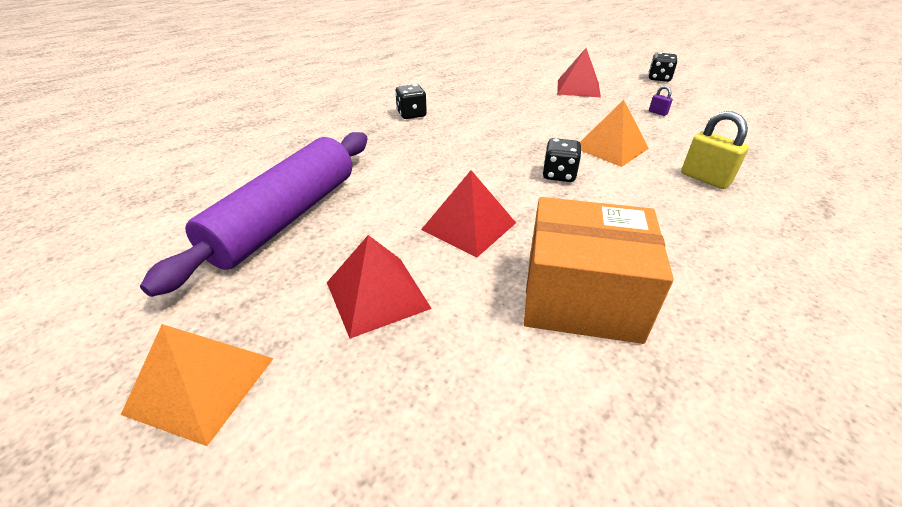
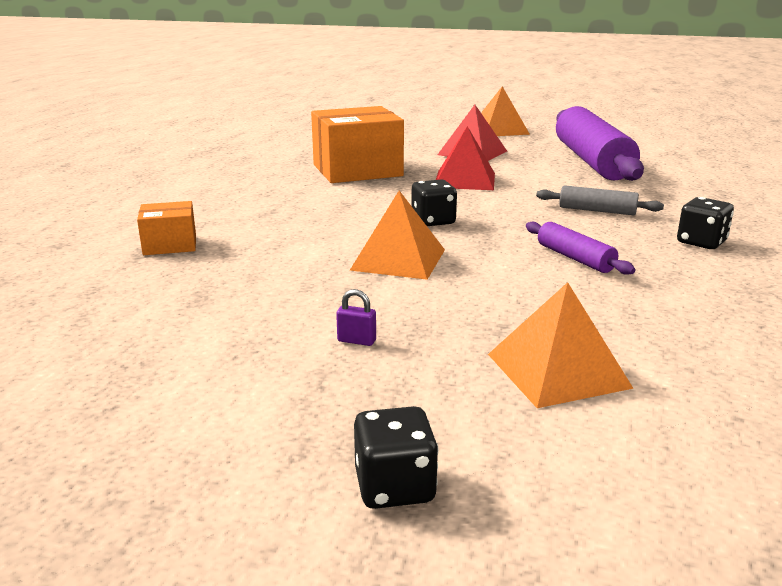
camera: 150 degrees right, 15 degrees down
red pyramid [557,48,601,98] -> orange pyramid [488,282,634,408]
yellow padlock [681,111,749,189] -> none
none -> orange box [137,201,196,255]
none -> purple rolling pin [526,222,635,275]
none -> grey rolling pin [536,185,664,215]

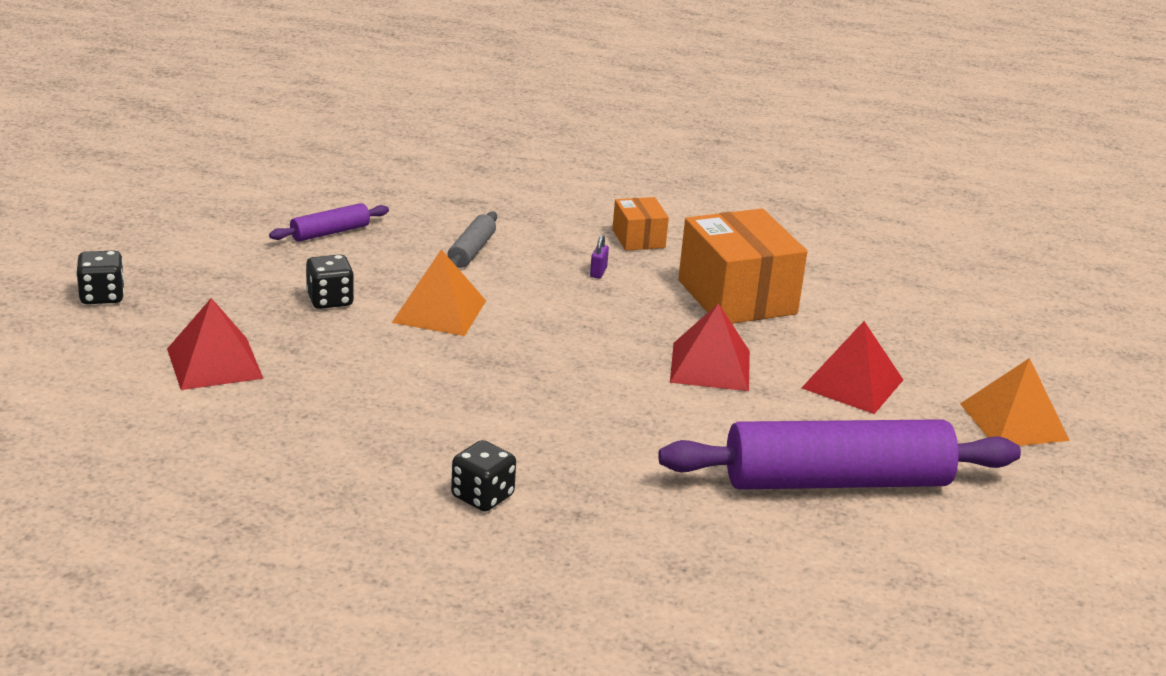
camera: 85 degrees right, 5 degrees up
orange box [137,201,196,255] -> orange box moved to [612,197,669,251]
purple padlock [336,289,376,346] -> purple padlock moved to [590,235,609,279]
black dice [411,180,457,226] -> black dice moved to [306,255,354,309]
orange pyramid [488,282,634,408] -> red pyramid [167,298,263,390]
purple rolling pin [526,222,635,275] -> purple rolling pin moved to [269,203,389,242]
grey rolling pin [536,185,664,215] -> grey rolling pin moved to [447,211,497,268]

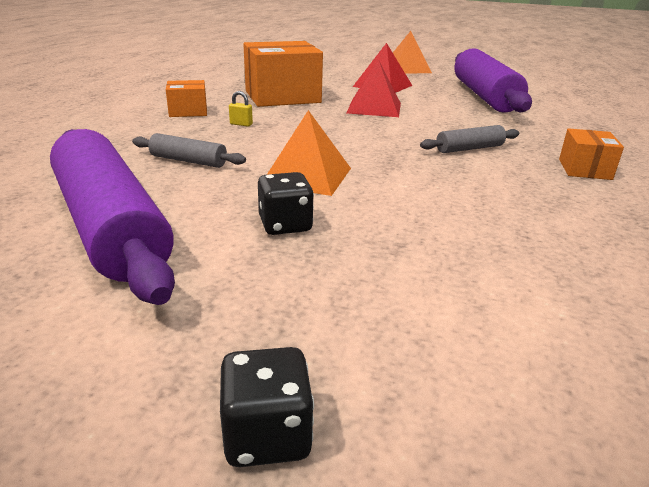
camera: 85 degrees left, 0 degrees up
red pyramid [167,298,263,390] -> none
purple rolling pin [269,203,389,242] -> purple rolling pin [50,129,175,305], size x2.28
black dice [451,440,516,512] -> orange box [559,128,624,180]
purple padlock [590,235,609,279] -> yellow padlock [229,91,253,127]
none -> grey rolling pin [420,125,519,153]

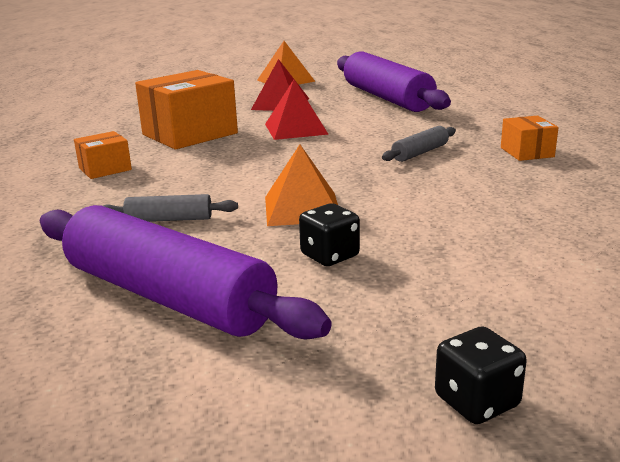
camera: 20 degrees left, 5 degrees down
yellow padlock [229,91,253,127] -> none

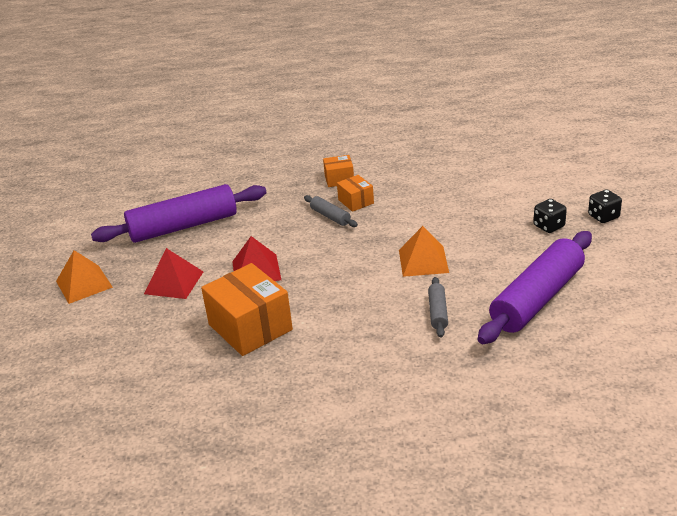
camera: 85 degrees left, 10 degrees up
orange box [74,131,132,179] -> orange box moved to [337,175,374,212]
black dice [299,204,360,266] -> black dice moved to [533,199,567,233]

